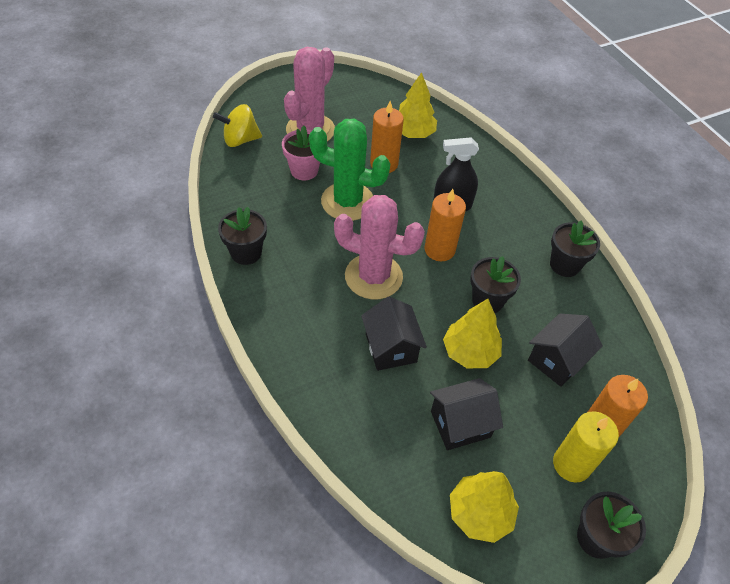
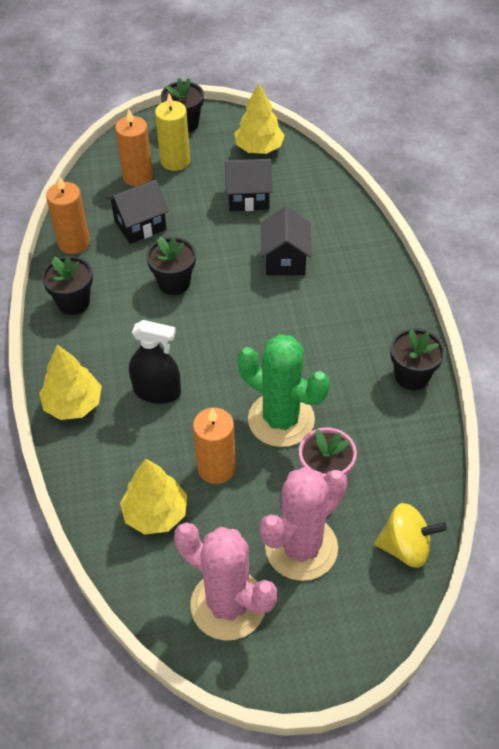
camera: 160 degrees left, 0 degrees up
pink cactus [334,195,425,300] -> pink cactus moved to [174,522,277,640]
orange candle [424,189,466,261] -> orange candle moved to [46,176,90,254]
yellow tree [443,299,502,368] -> yellow tree moved to [39,345,102,420]

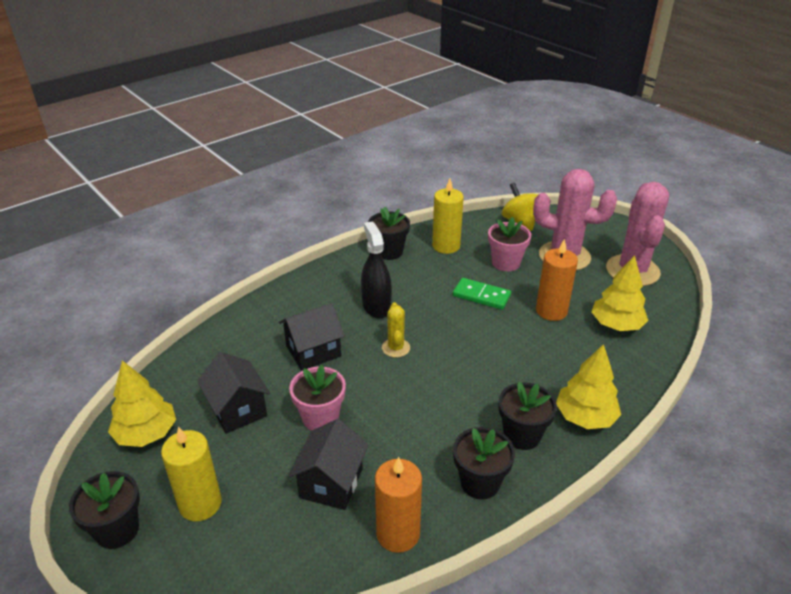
camera: 120 degrees left, 15 degrees down
black house [106,180,169,244] -> black house turned 75 degrees clockwise [289,419,369,510]
orange candle [115,109,153,186] -> none
black spray bottle [129,320,181,404] -> black spray bottle moved to [361,221,392,319]
black flower pot [146,237,196,295] -> black flower pot moved to [499,381,557,450]
green cactus [238,334,330,447] -> green domino [453,278,511,310]
none -> pink flower pot [289,365,346,431]
none -> yellow cactus [382,302,410,358]
none -> yellow candle [432,179,464,254]

